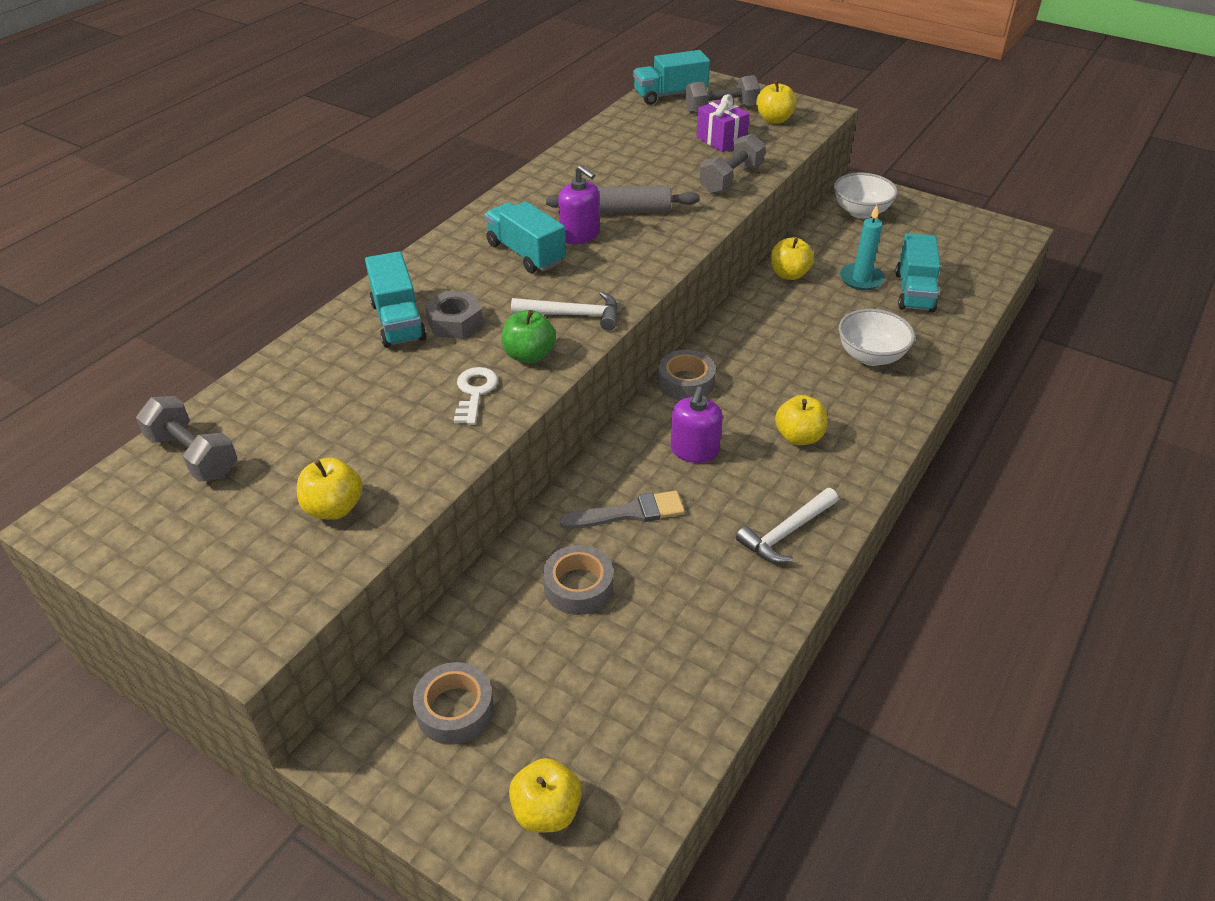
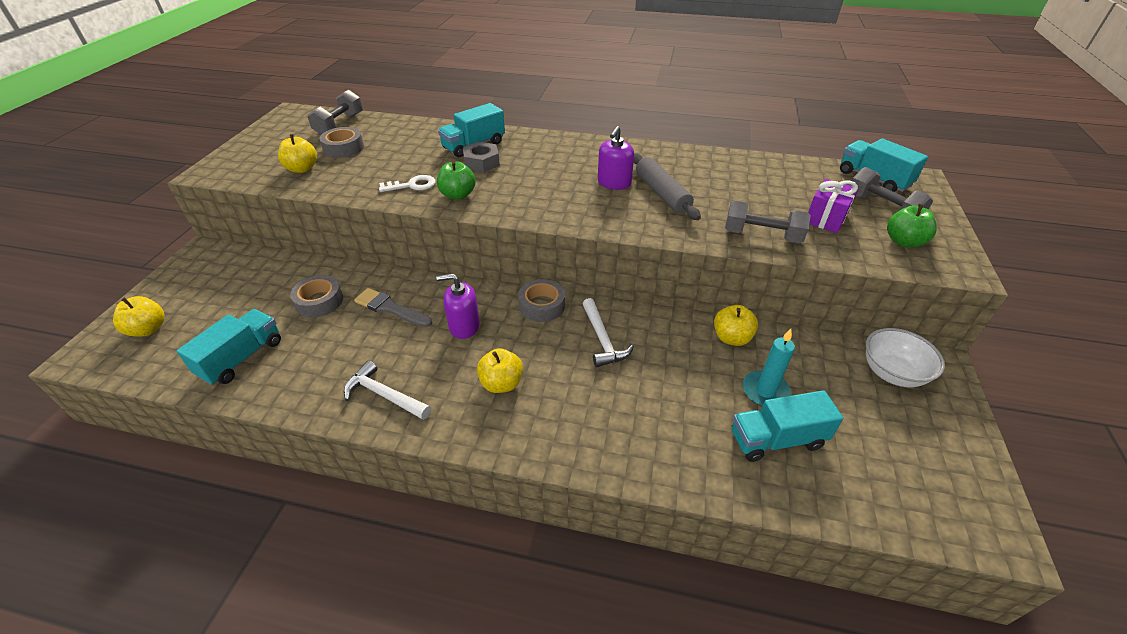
camera: 70 degrees right, 0 degrees up
grey tape [413,662,494,745] -> grey tape moved to [319,127,364,158]
turquoise truck [485,201,566,273] -> turquoise truck moved to [177,309,281,385]
white hammer [511,292,618,330] -> white hammer moved to [583,298,634,367]
grey brush [560,491,685,529] -> grey brush turned 150 degrees clockwise [354,288,432,327]
yellow apple [756,80,796,124] -> green apple [887,204,937,248]
white bowl [839,309,915,366] -> none

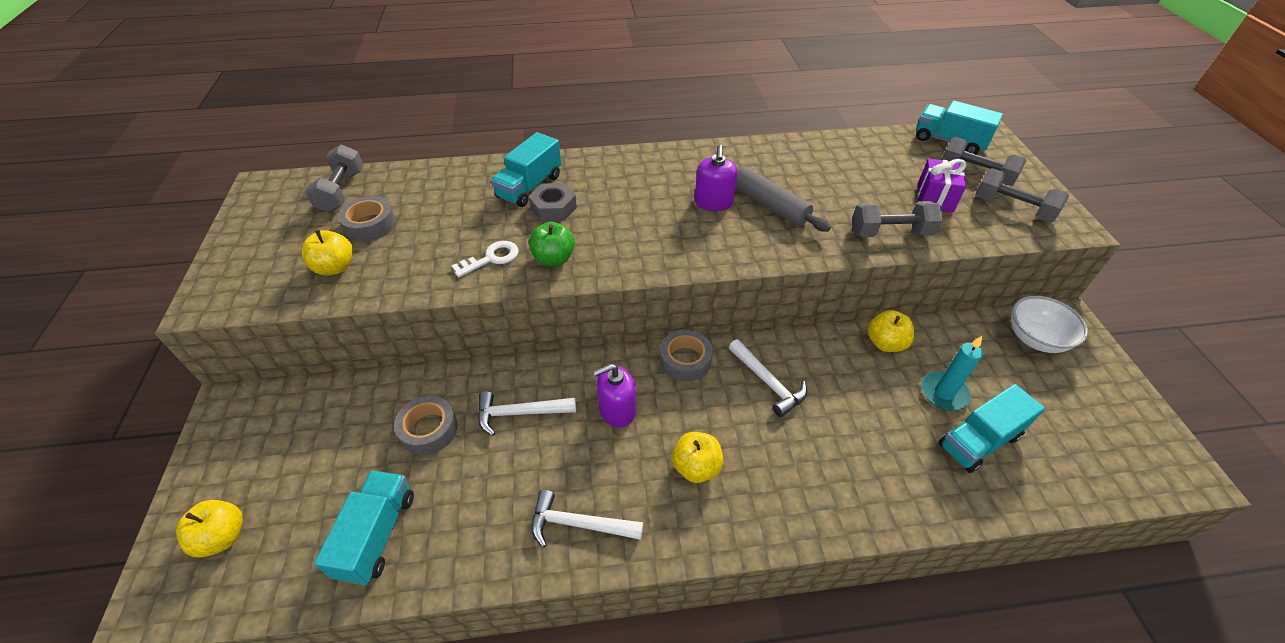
camera: 20 degrees left, 5 degrees up
grey brush [354,288,432,327] -> white hammer [478,391,576,436]
green apple [887,204,937,248] -> grey dumbbell [976,168,1069,222]

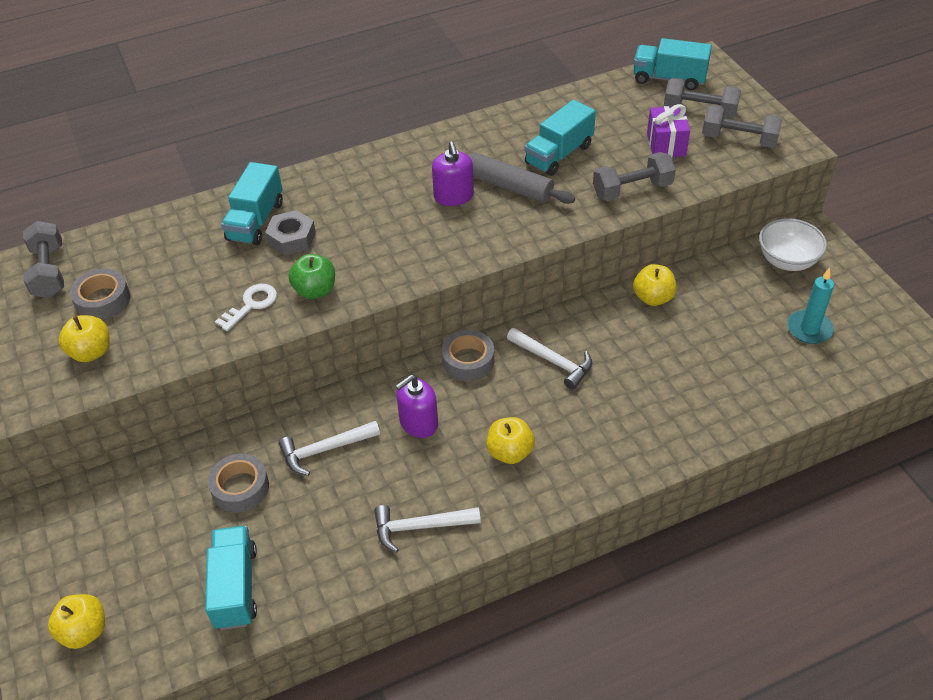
camera: 15 degrees left, 0 degrees up
turquoise candle [921,336,983,410] -> turquoise candle moved to [787,268,834,344]
turquoise truck [939,384,1045,473] -> turquoise truck moved to [525,100,596,176]

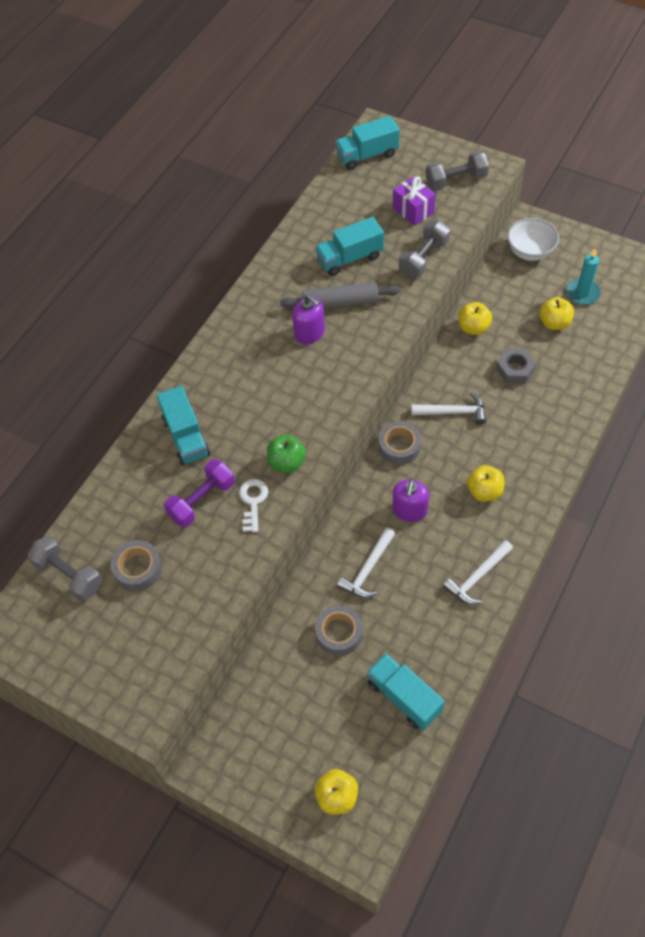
camera: 35 degrees left, 10 degrees up
yellow apple [58,315,110,362] -> yellow apple moved to [539,297,574,330]
grey nut [265,210,316,256] -> grey nut moved to [496,348,537,384]
turquoise truck [525,100,596,176] -> turquoise truck turned 60 degrees clockwise [315,217,384,276]
grey dumbbell [664,78,741,118] -> none
none -> purple dumbbell [164,459,235,527]

